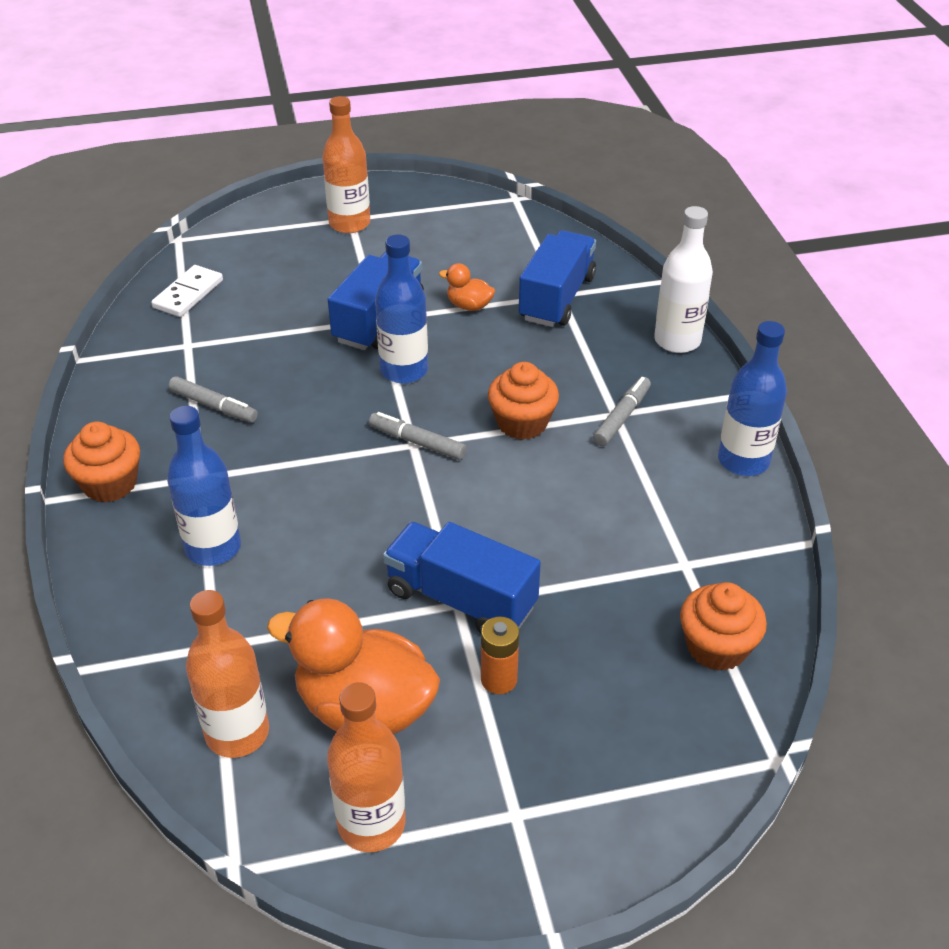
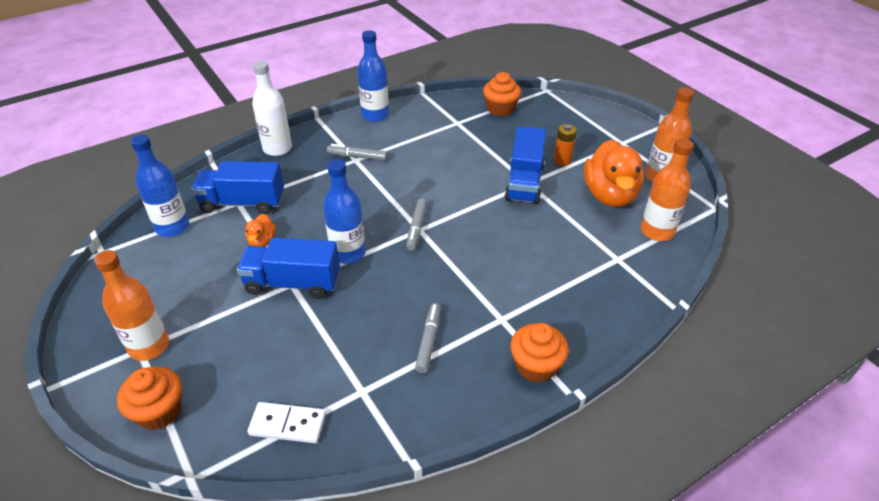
camera: 110 degrees left, 0 degrees up
blue bottle [167,406,241,566] -> blue bottle moved to [131,135,189,237]
orange cupcake [488,362,559,440] -> orange cupcake moved to [117,367,182,430]

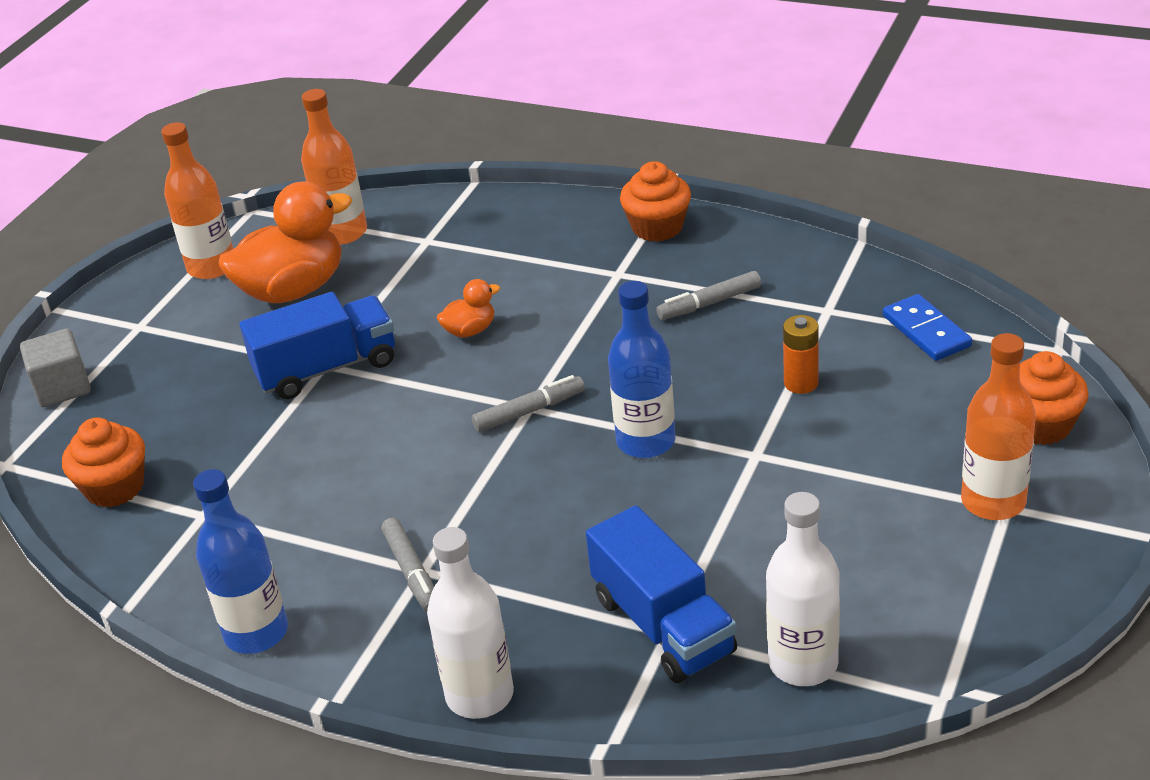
camera: 120 degrees left, 5 degrees down
blue bottle [131,135,189,237] -> white bottle [766,492,840,686]
blue truck [237,237,340,299] -> none
orange duck [245,214,276,247] -> orange duck moved to [437,279,500,338]
white domino [248,402,326,443] -> blue domino [883,294,972,361]
orange battery [554,124,577,166] -> orange battery moved to [783,315,819,394]
none -> grey cube [20,329,91,407]

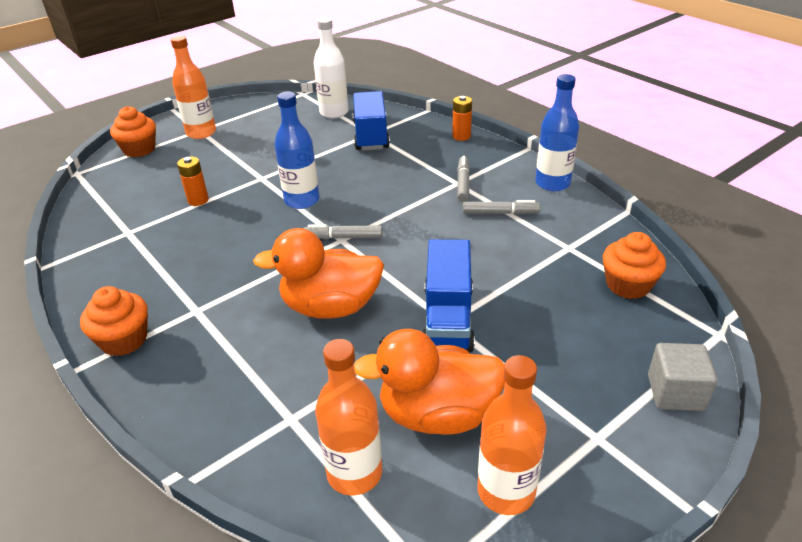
camera: 155 degrees left, 0 degrees up
blue truck [239,292,395,399] -> blue truck turned 90 degrees counterclockwise [423,239,475,352]
white bottle [427,527,514,719] -> orange battery [452,96,472,141]
orange duck [437,279,500,338] -> orange duck [253,228,384,319], size x2.14
grey marker [656,271,761,320] -> grey marker moved to [463,200,540,215]
blue domino [883,294,972,361] -> none

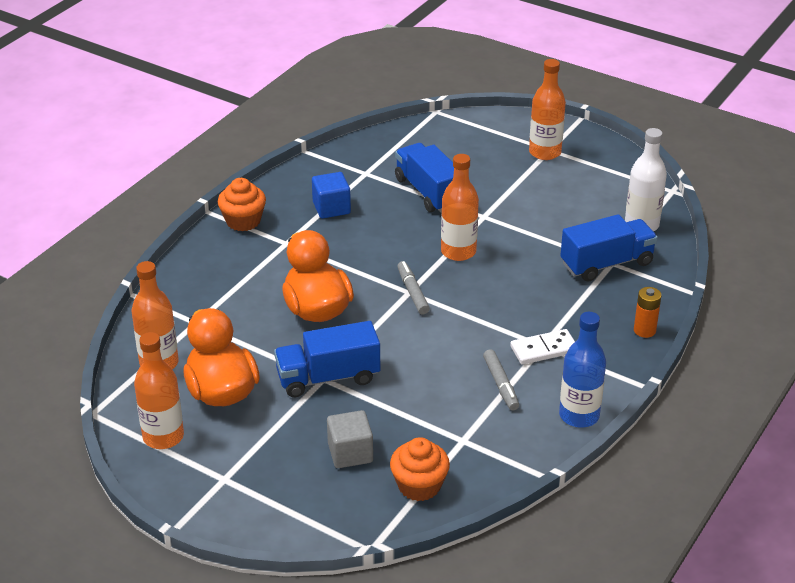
camera: 70 degrees right, 0 degrees up
orange cupcake [110,106,156,157] -> none
orange battery [177,157,209,206] -> blue truck [395,143,454,212]
blue bottle [274,92,319,209] -> orange bottle [441,154,479,261]
grey marker [457,156,470,202] -> white domino [510,329,575,365]
grey cube [648,343,718,411] -> grey cube moved to [327,410,373,468]
none -> blue cube [312,172,351,219]

